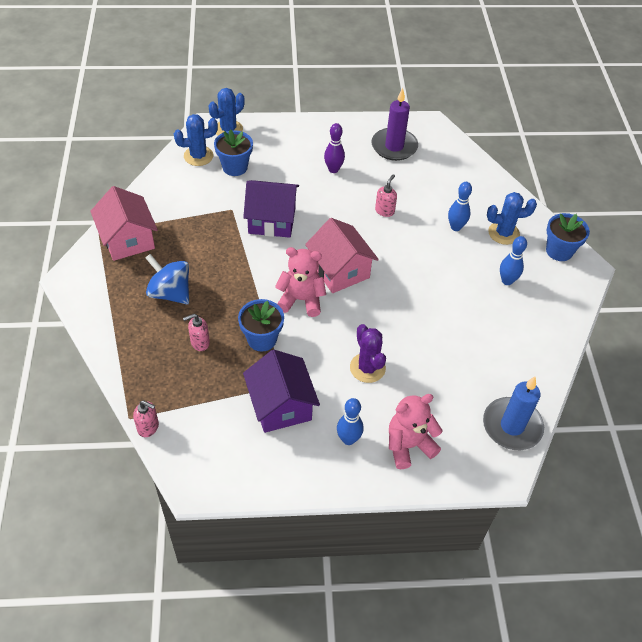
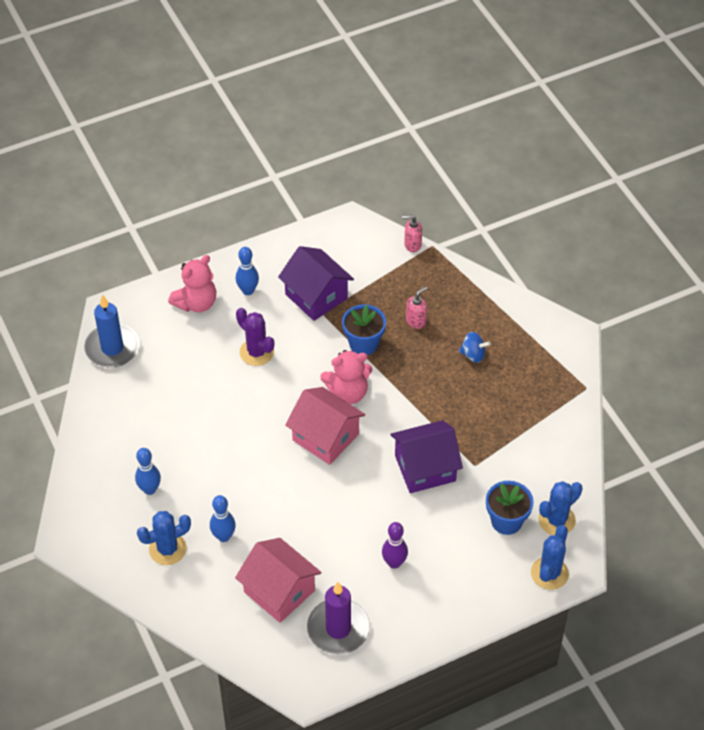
camera: 160 degrees right, 0 degrees up
pink house [90,186,158,261] -> pink house moved to [235,538,322,623]
blue spinning top [145,254,189,304] -> blue spinning top [459,332,491,363], size x0.60
pink soap dispenser [375,174,397,217] -> none
blue flower pot [546,213,590,261] -> none

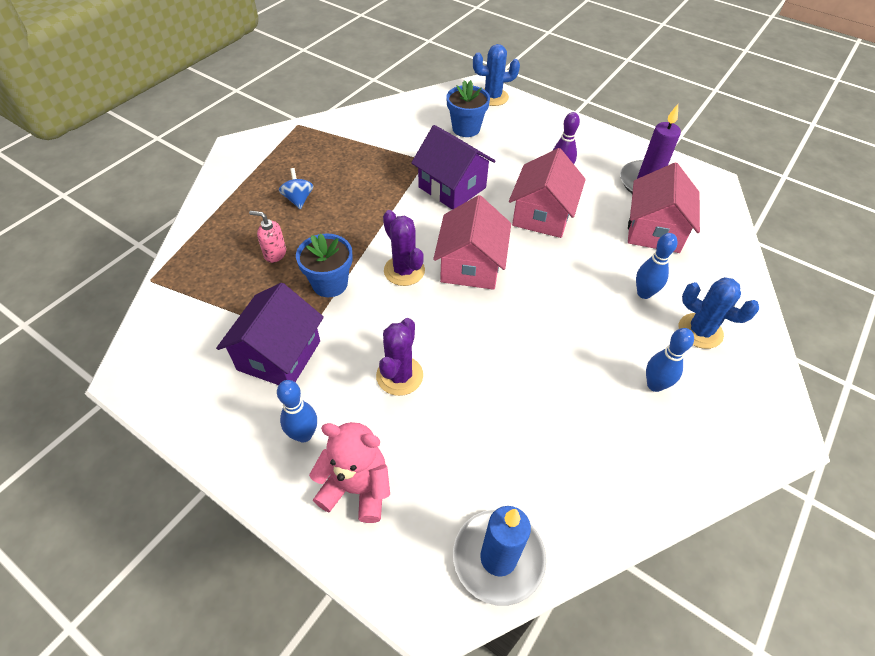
camera: 120 degrees left, 0 degrees up
pink teddy bear [320,350,372,404] -> purple cactus [383,210,425,286]
pink soap dispenser [402,215,422,252] -> none
blue cactus [538,481,583,535] -> none
none -> pink house [509,148,586,238]

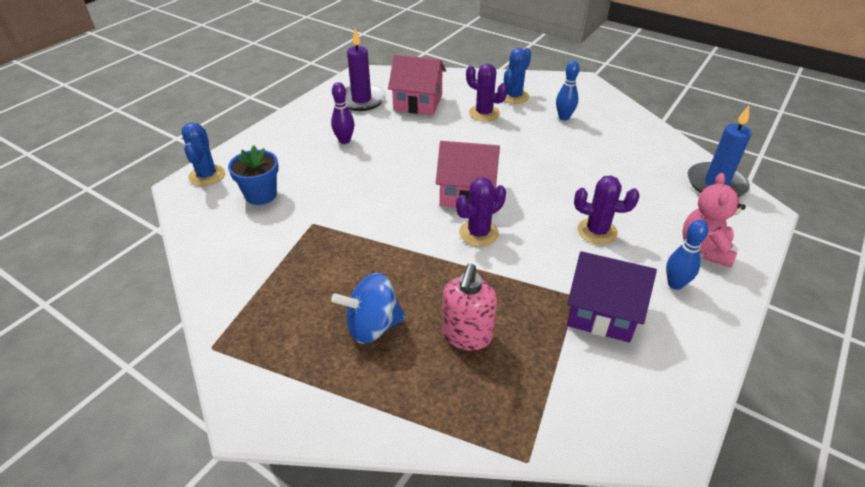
camera: 90 degrees left, 10 degrees down
pink soap dispenser [249,211,286,263] -> pink soap dispenser [442,264,497,351], size x1.65
blue spinning top [279,168,313,209] -> blue spinning top [331,273,406,344], size x1.66
blue flower pot [296,233,353,297] -> none
purple house [411,125,495,210] -> none
pink house [509,148,586,238] -> none
blue bowling pin [636,233,678,299] -> purple cactus [466,64,508,121]

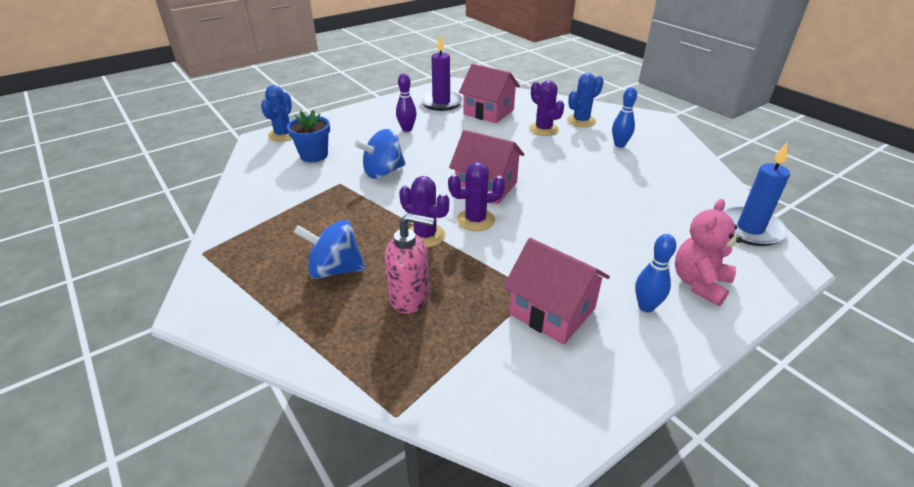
camera: 20 degrees right, 5 degrees down
pink soap dispenser [442,264,497,351] -> pink soap dispenser turned 120 degrees counterclockwise [384,213,434,314]
purple house [567,251,657,343] -> pink house [503,238,610,345]
purple cactus [574,176,640,245] -> purple cactus moved to [399,176,449,248]
none -> blue spinning top [354,129,406,179]

